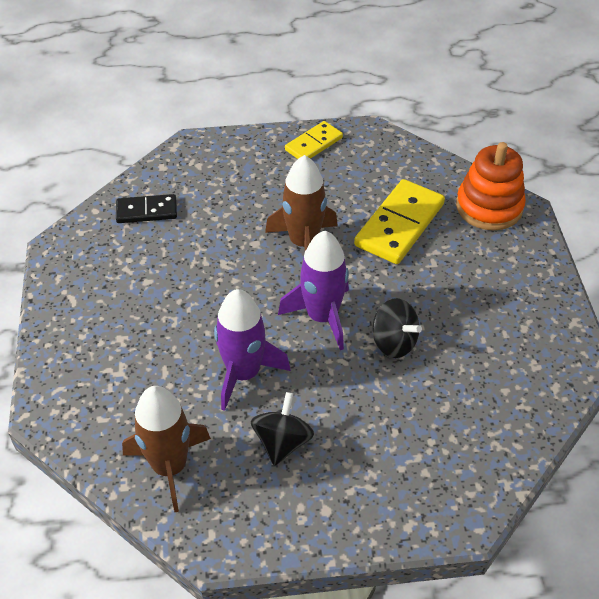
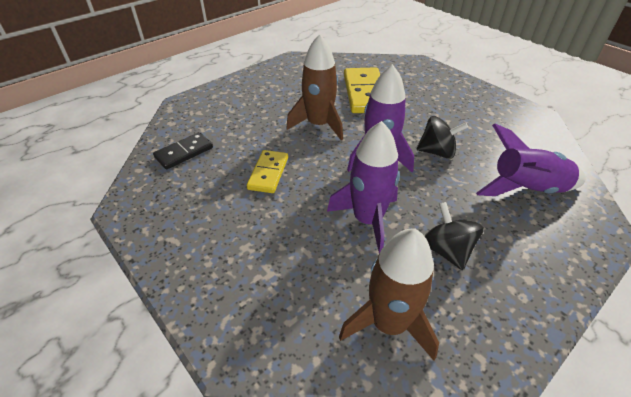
camera: 35 degrees left, 5 degrees down
yellow domino [285,121,343,159] -> yellow domino moved to [247,150,288,193]
orange stacking toy [456,142,526,230] -> none
none -> purple rocket [476,124,586,196]

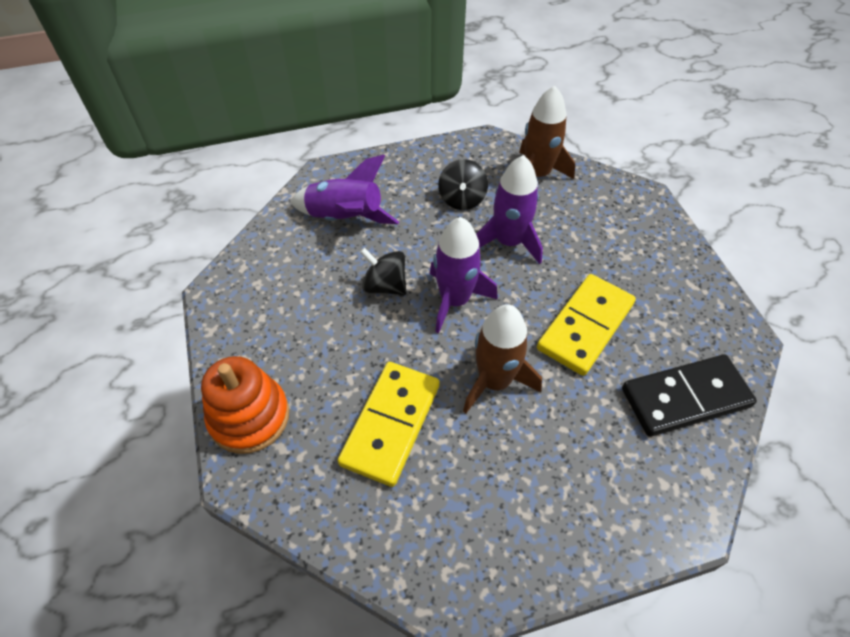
camera: 155 degrees left, 10 degrees up
black domino [153,132,213,170] -> black domino [622,354,757,437], size x1.67
yellow domino [247,150,288,193] -> yellow domino [537,274,636,376], size x1.67
none -> orange stacking toy [201,356,289,454]

